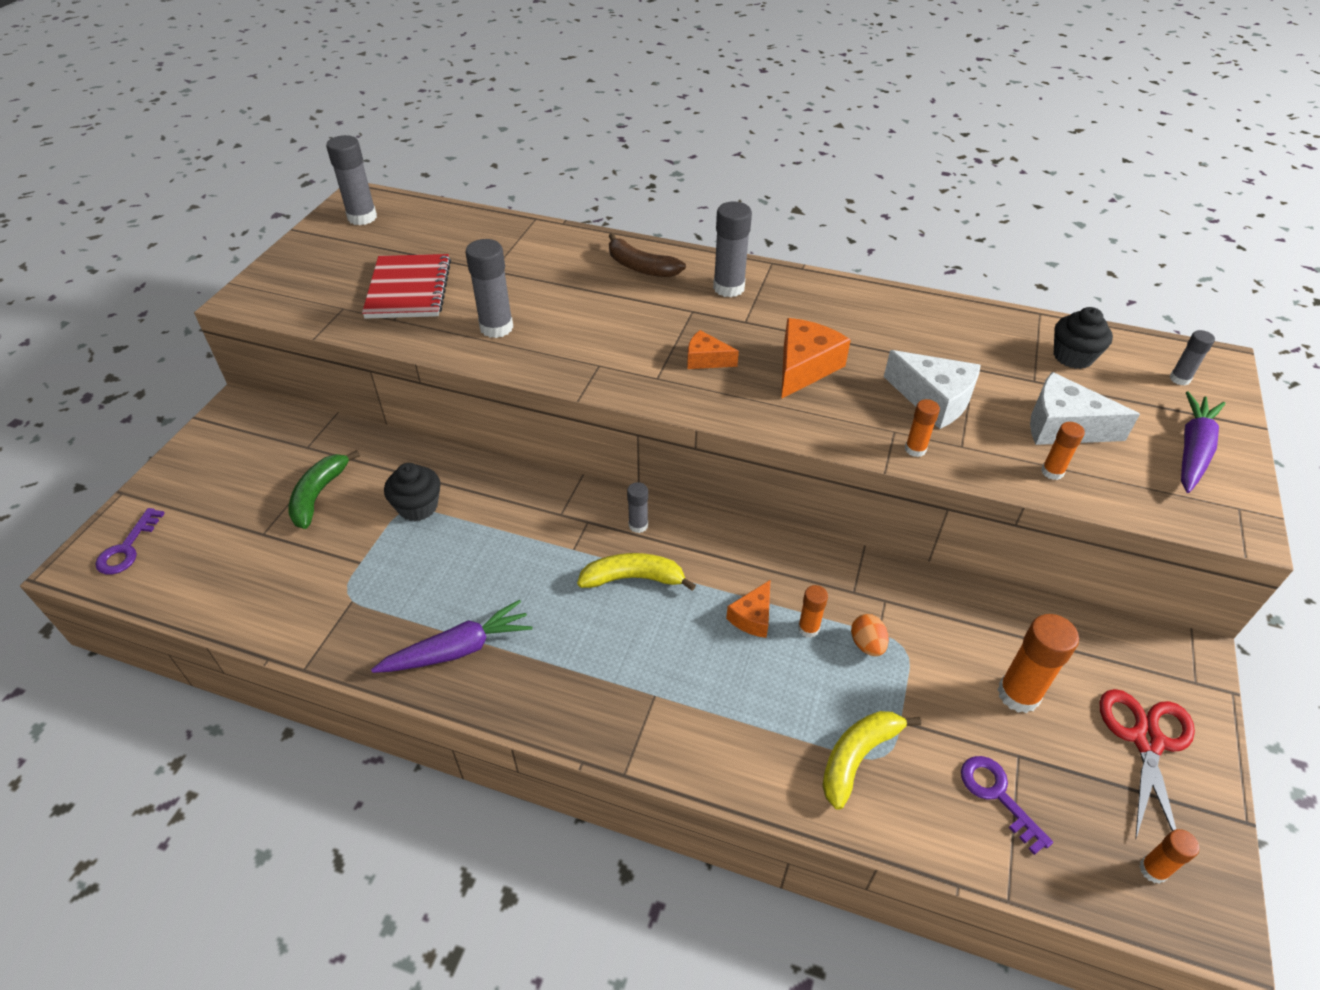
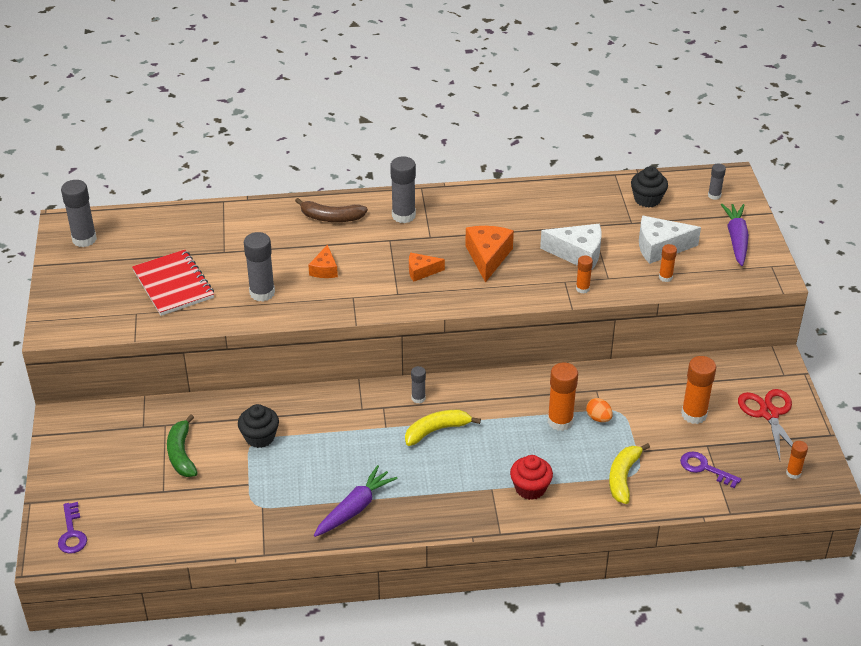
camera: 25 degrees left, 5 degrees down
orange cheese [726,580,770,638] -> orange cheese moved to [308,244,338,278]
orange glue stick [798,585,828,638] -> orange glue stick [548,363,578,431], size x1.80
none -> red cupcake [510,455,553,500]

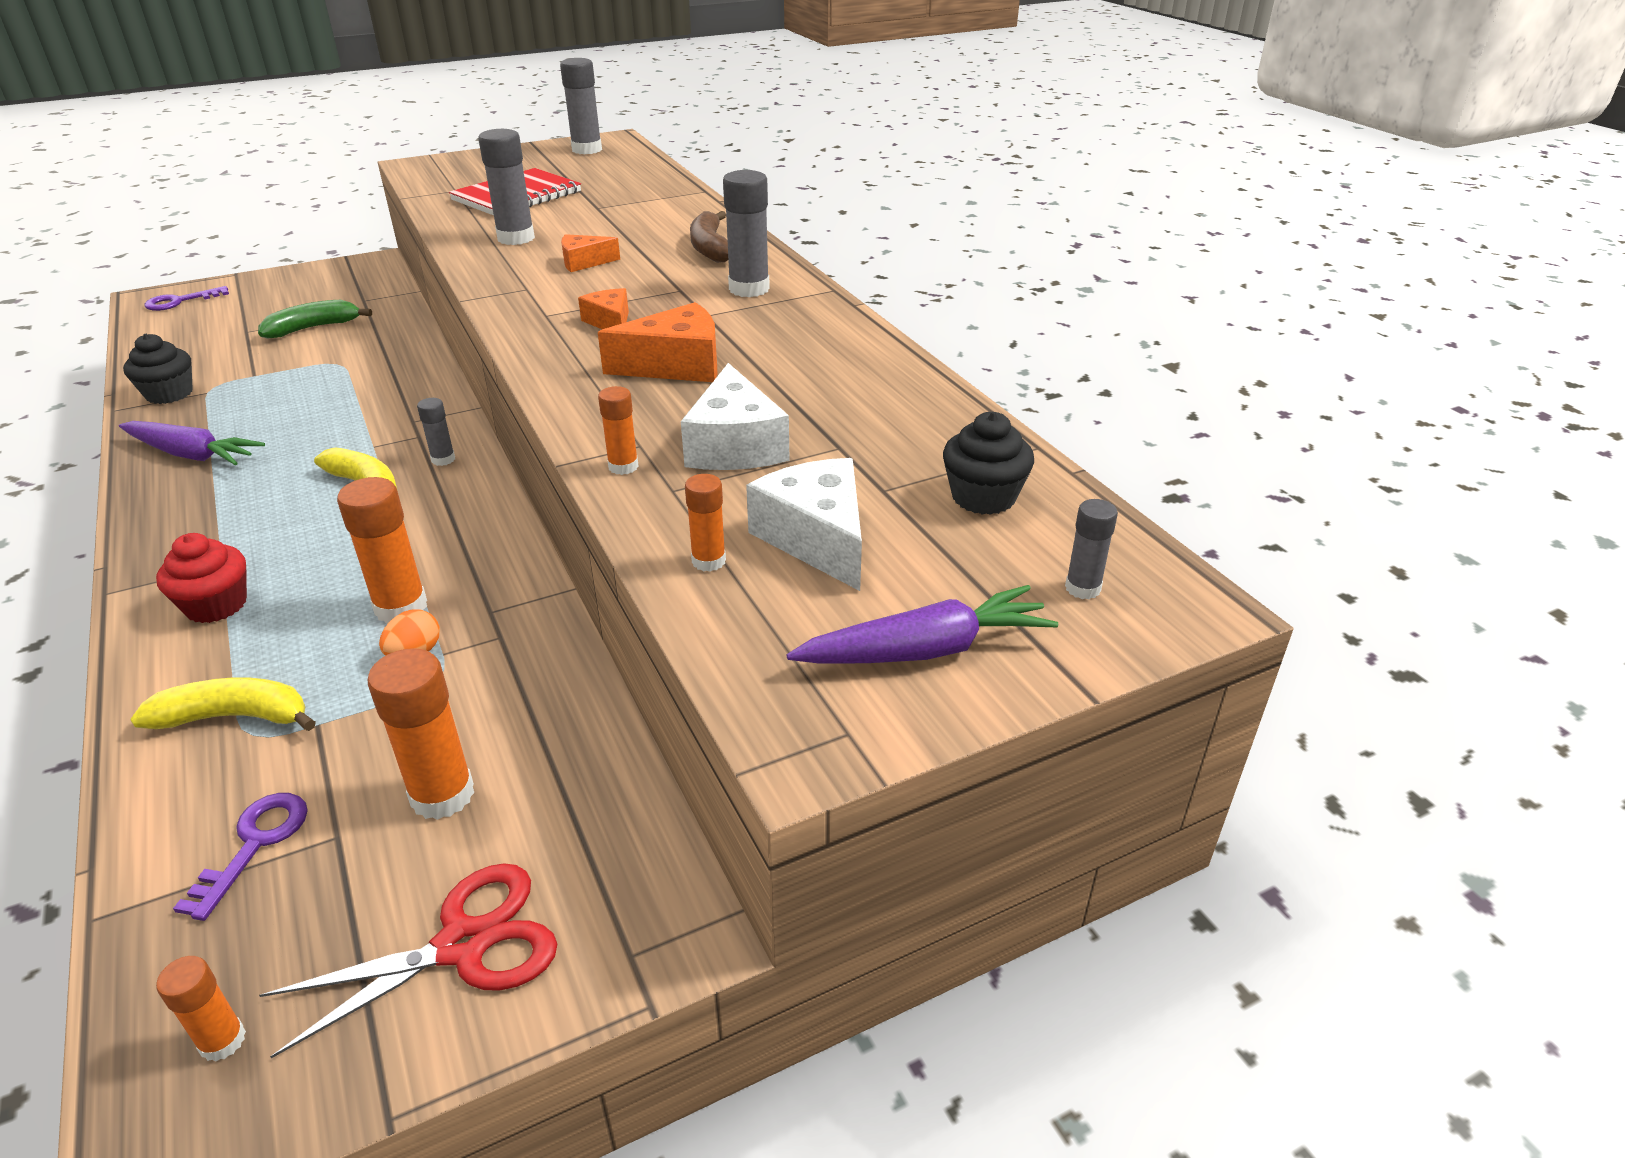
camera: 70 degrees right, 5 degrees down
black cupcake [238,404,279,448] -> black cupcake moved to [123,334,193,404]

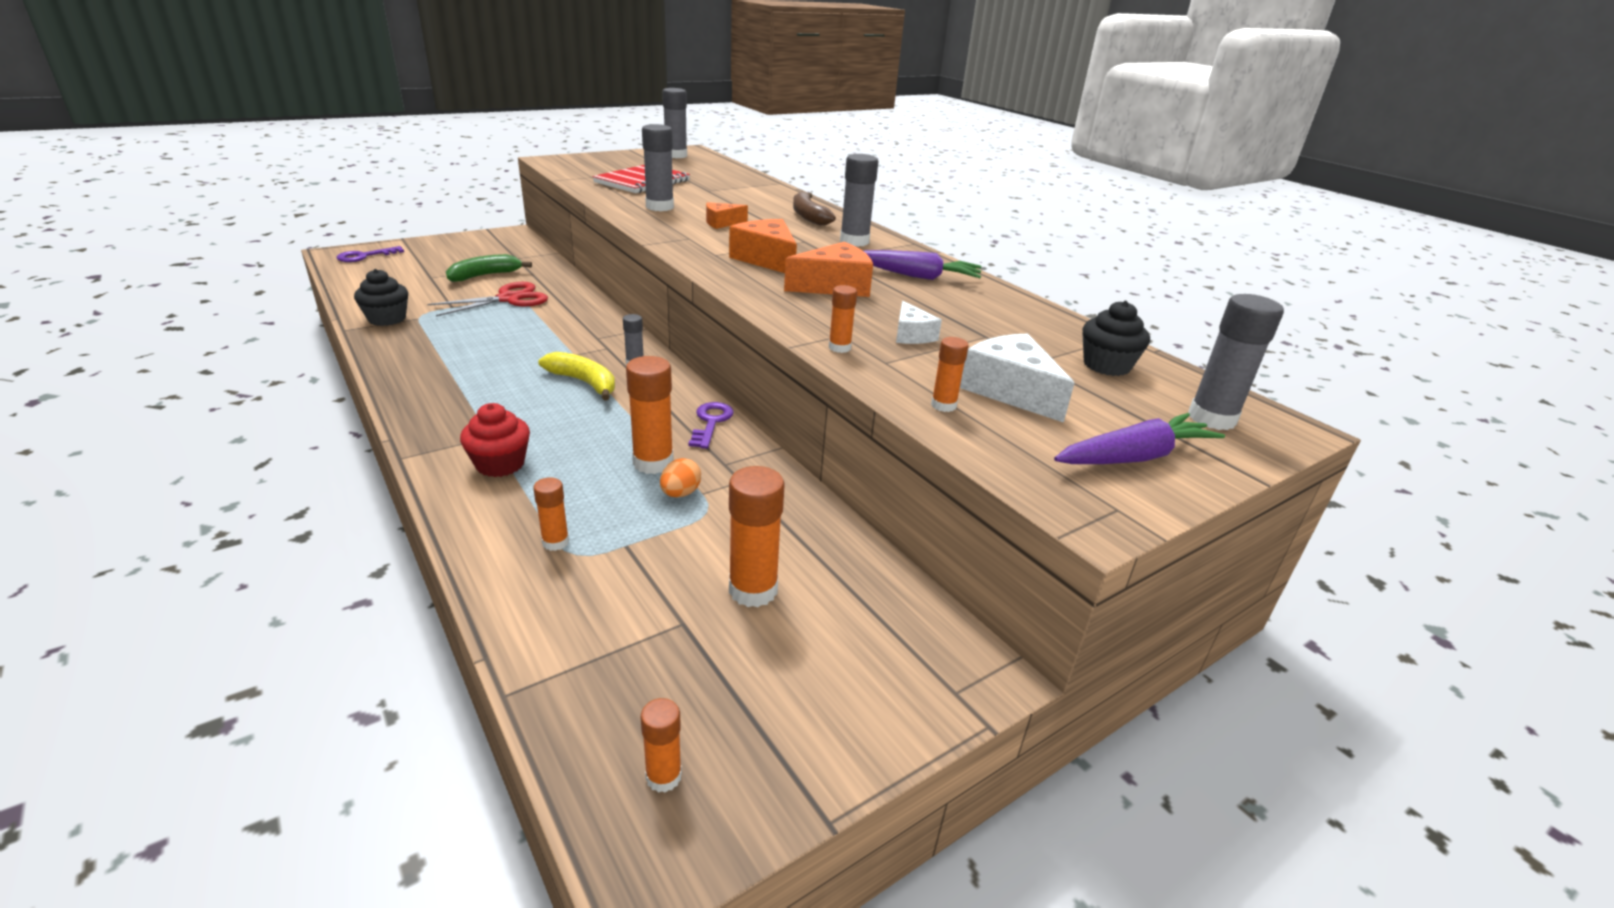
camera: 10 degrees left, 5 degrees down
purple carrot [119,421,265,465] -> purple carrot moved to [864,250,982,280]
yellow banana [130,677,316,731] -> orange glue stick [533,477,569,551]
purple key [173,793,308,921] -> purple key moved to [688,402,734,449]
red scissors [259,863,557,1058] -> red scissors moved to [427,282,548,317]
orange cheese [578,288,629,329] -> orange cheese [729,219,797,273], size x1.69
white cheese [681,363,790,470] -> white cheese [896,301,942,344], size x0.59
grey glue stick [1065,499,1118,599] -> grey glue stick [1188,294,1284,430], size x1.80

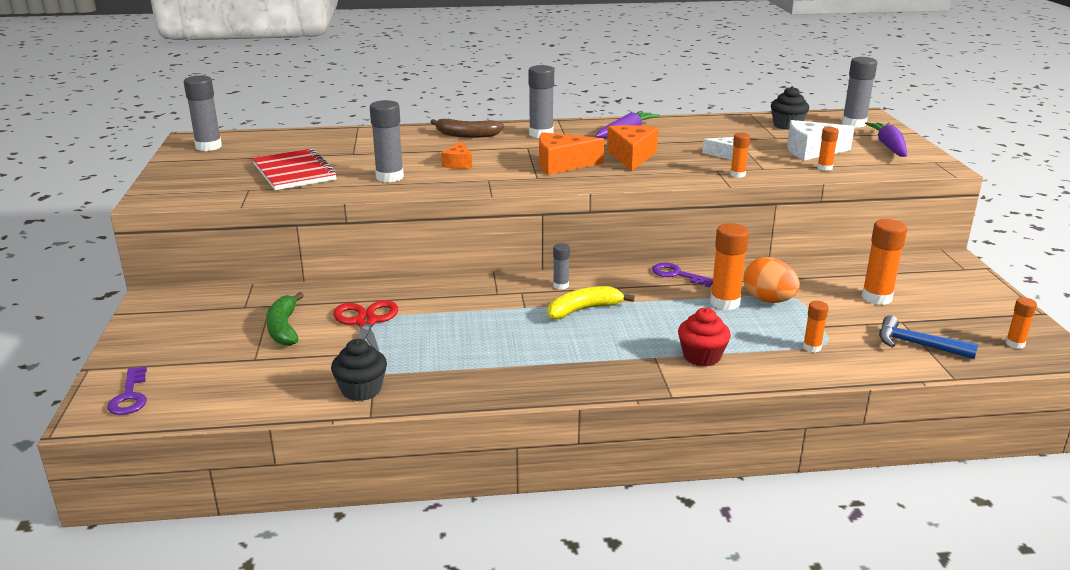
camera: 60 degrees left, 5 degrees down
orange egg [660,458,701,498] -> orange egg [743,257,800,303], size x1.72
none -> blue hammer [879,315,978,359]

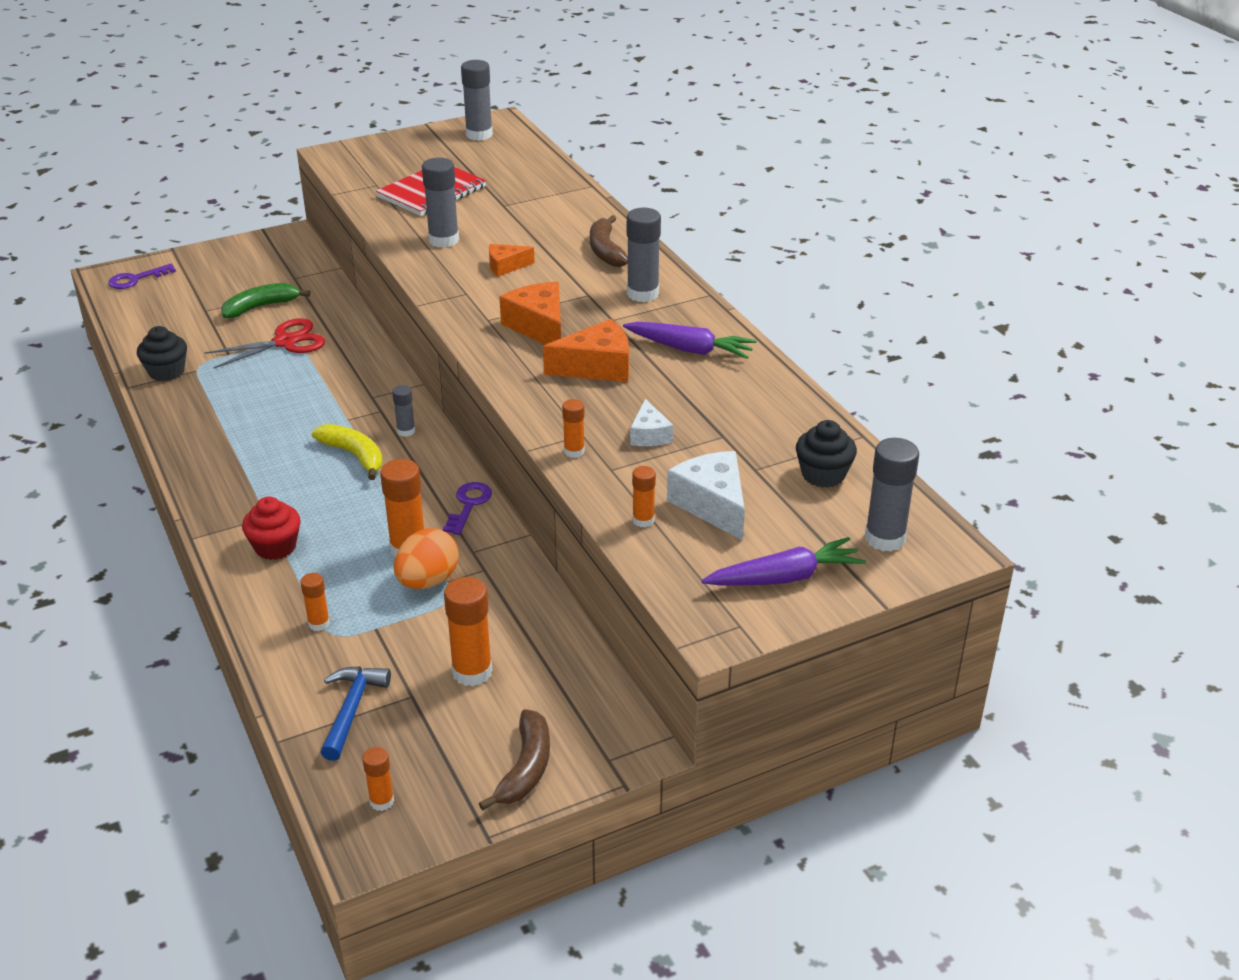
camera: 70 degrees right, 10 degrees up
none -> brown banana [479,709,550,810]

